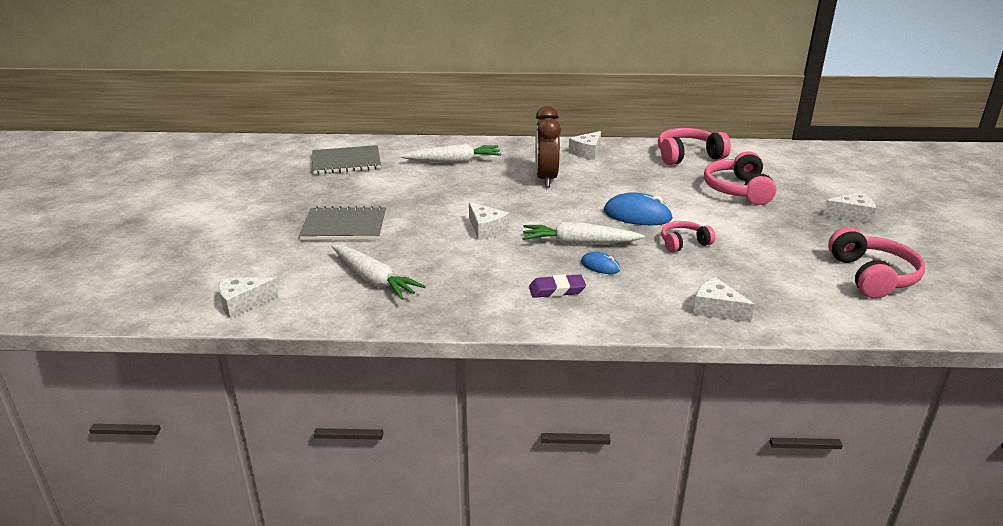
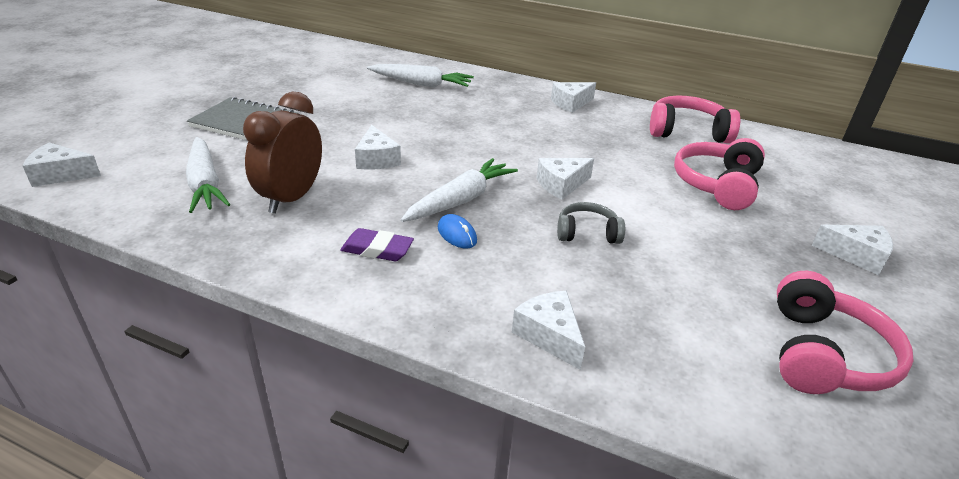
camera: 20 degrees right, 5 degrees up
grey notebook [312,145,381,174] -> none
white carrot [522,222,645,244] -> white carrot turned 105 degrees clockwise [401,158,518,222]
brown clock [535,106,561,187] -> brown clock moved to [243,92,322,214]
blue mouse [604,192,673,225] -> white cheese [537,158,594,199]
pink headphones [661,221,715,252] -> grey headphones [557,202,625,244]

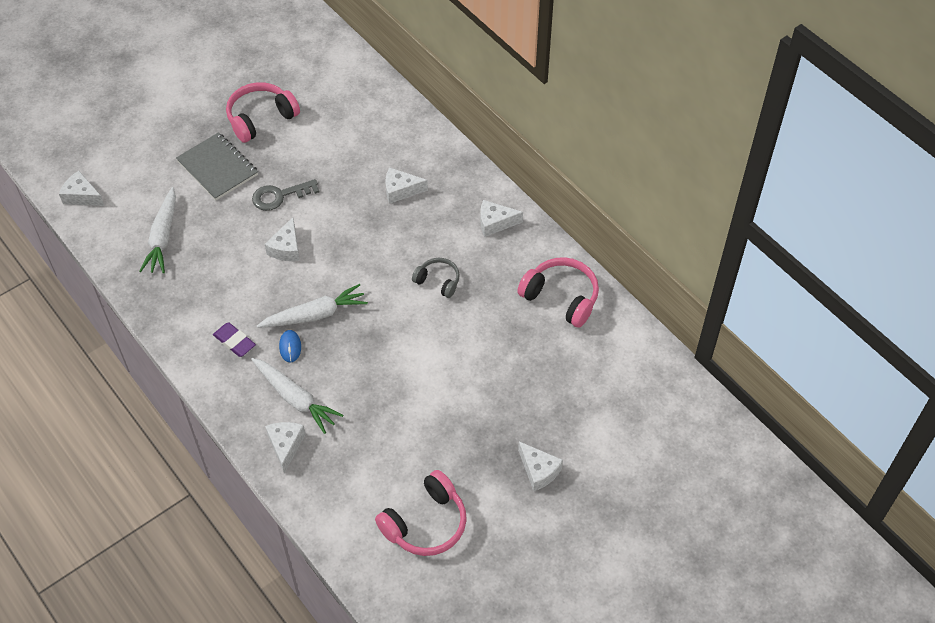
camera: 30 degrees right, 20 degrees up
brown clock [243,92,322,214] -> none
white carrot [367,64,474,88] -> white carrot moved to [251,358,343,434]
white cheese [537,158,594,199] -> white cheese moved to [386,167,428,204]
grey headphones [557,202,625,244] -> grey headphones moved to [412,258,460,298]
pink headphones [674,138,765,210] -> pink headphones moved to [226,82,300,143]
none -> grey key [252,179,319,211]

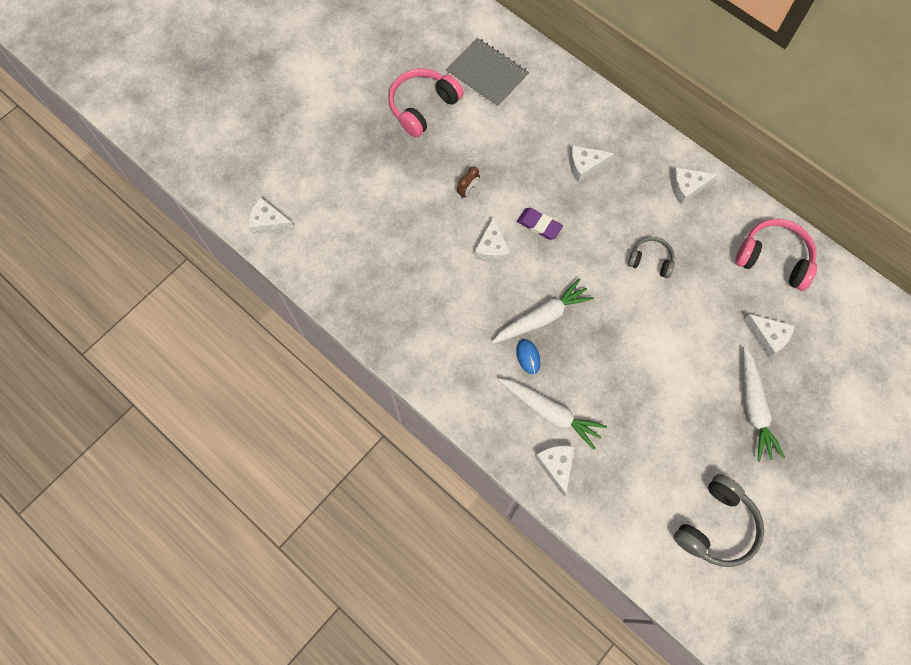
camera: 10 degrees left, 15 degrees up
white carrot [139,187,176,273] -> white carrot moved to [743,347,785,462]
grey notebook [176,132,258,201] -> grey notebook moved to [446,38,529,108]
purple eraser [213,323,256,357] -> purple eraser moved to [517,208,563,240]
grey key [252,179,319,211] -> brown clock [457,167,480,199]
pink headphones [375,470,467,556] -> grey headphones [674,474,764,567]
white cheese [518,441,563,491] -> white cheese moved to [743,314,795,358]

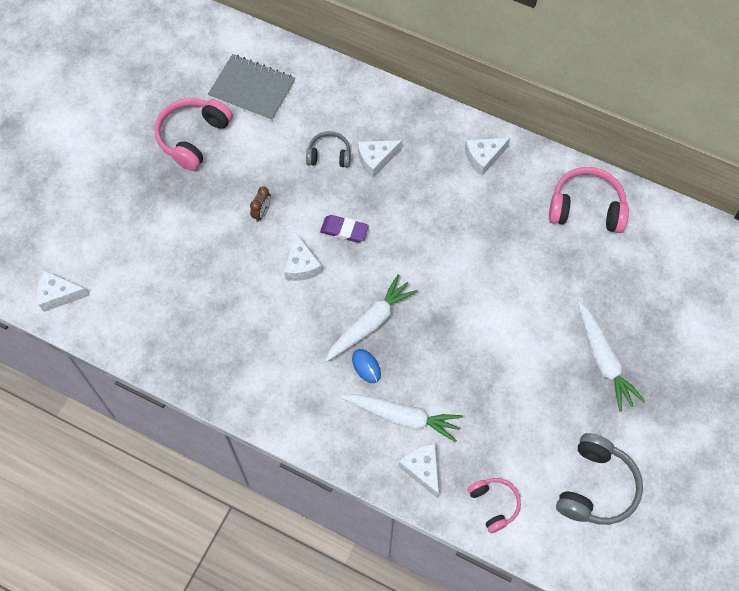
camera: 15 degrees left, 5 degrees down
grey headphones [628,237,675,278] -> grey headphones moved to [306,131,351,168]
white cheese [743,314,795,358] -> none
none -> pink headphones [468,478,521,533]

